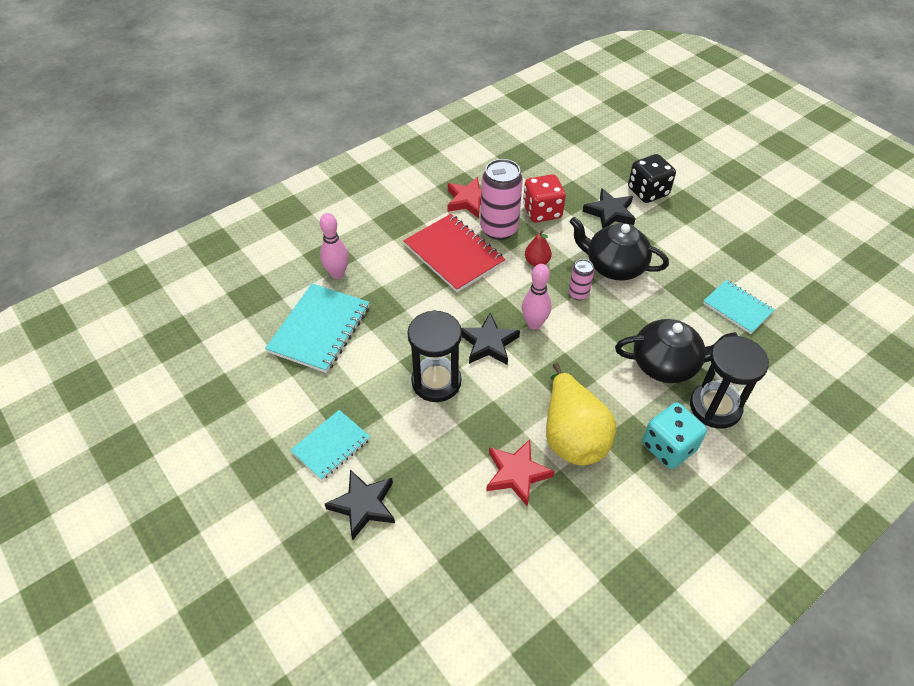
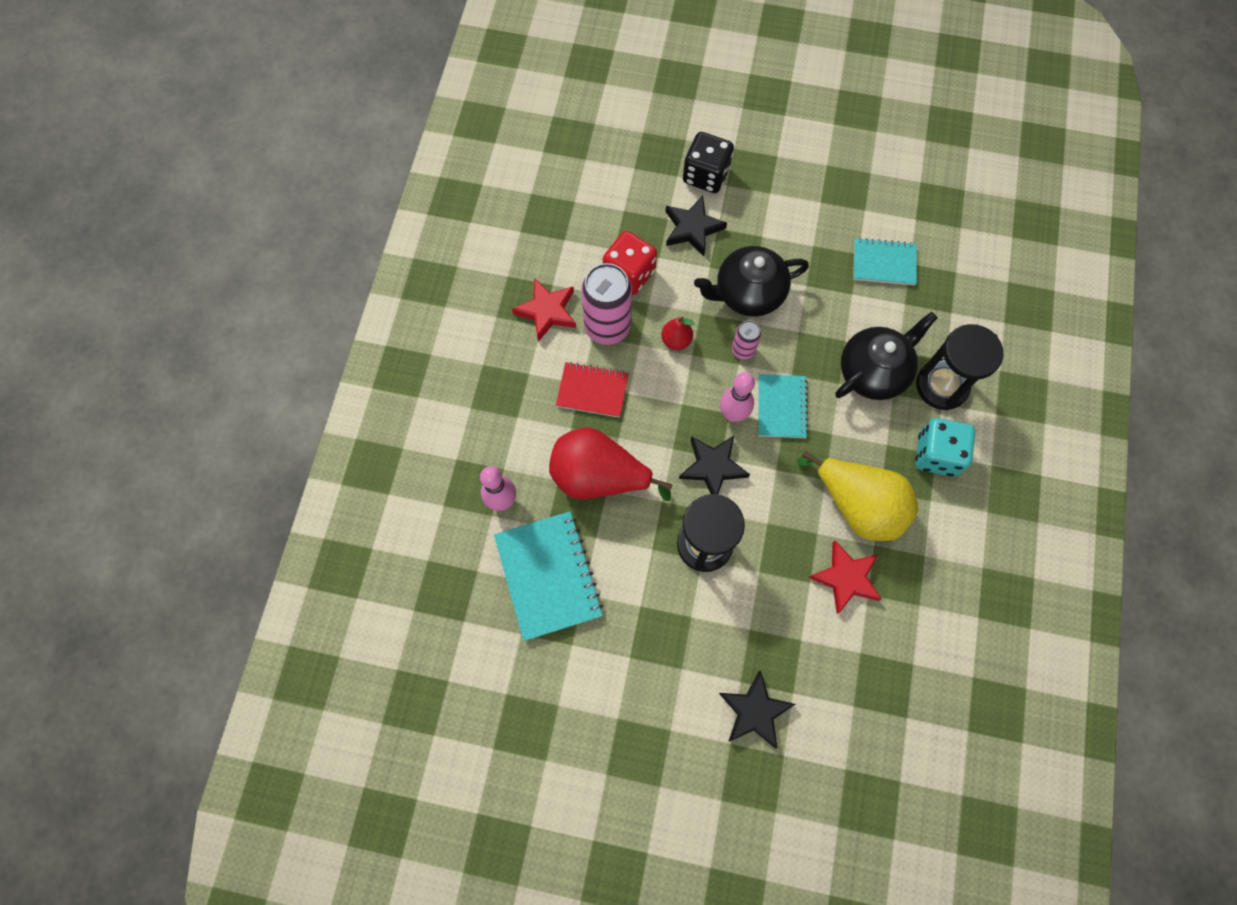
camera: 40 degrees left, 20 degrees up
turquoise notebook [290,410,370,481] -> turquoise notebook moved to [758,374,808,438]
red notebook [403,214,505,292] -> red notebook [556,362,629,418], size x0.63
none -> red pear [549,427,672,501]

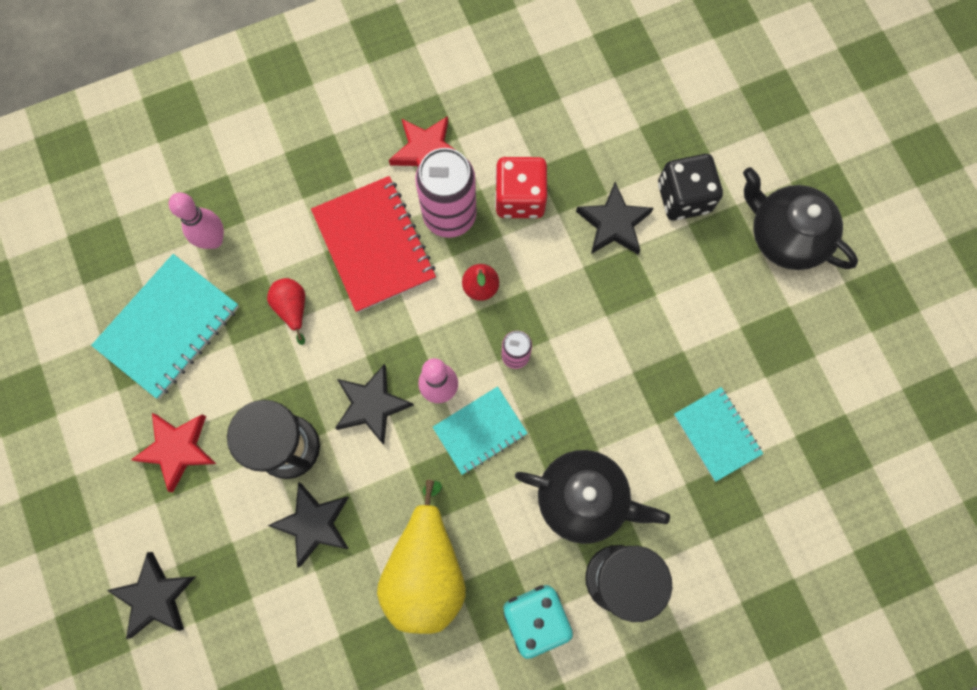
camera: 55 degrees right, 5 degrees up
red pear [549,427,672,501] -> red pear [267,278,305,345], size x0.47
red notebook [556,362,629,418] -> red notebook [311,176,436,313], size x1.60
black teapot [694,246,809,317] -> black teapot moved to [743,167,858,270]
red star [809,540,882,614] -> red star moved to [131,413,216,492]
none -> black star [267,482,349,567]

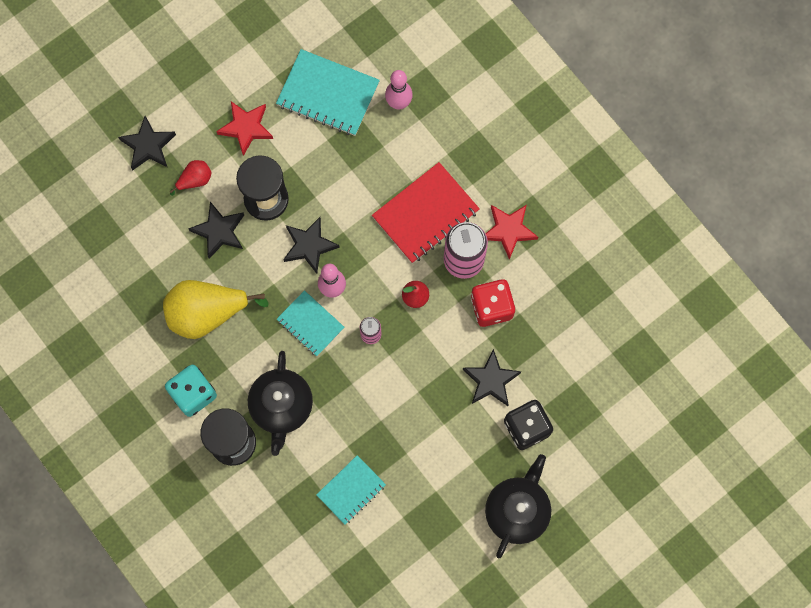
camera: 75 degrees right, 0 degrees up
red pear [267,278,305,345] -> red pear moved to [170,160,212,196]

